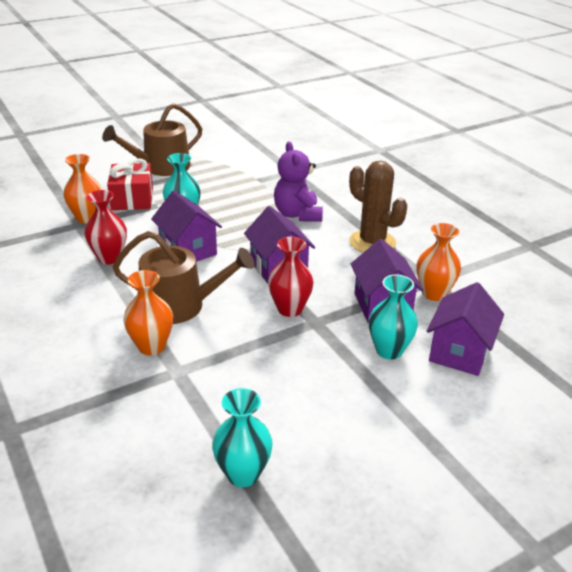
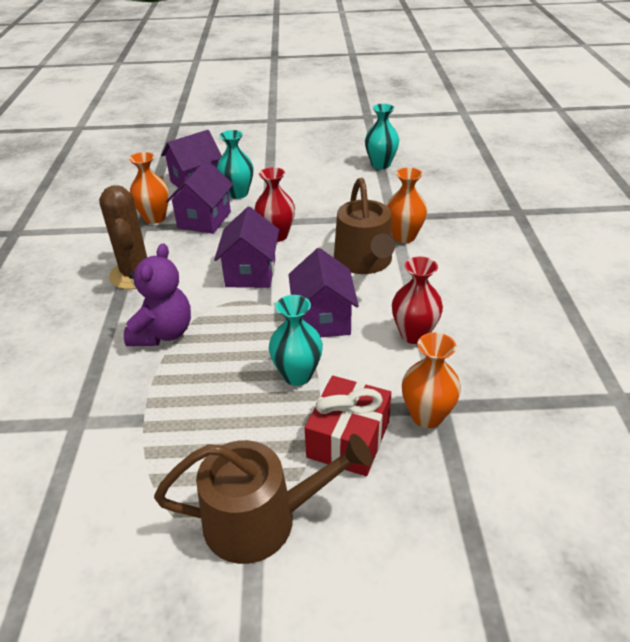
camera: 150 degrees left, 5 degrees up
brown watering can [113,231,254,324] -> brown watering can turned 135 degrees counterclockwise [334,178,395,274]

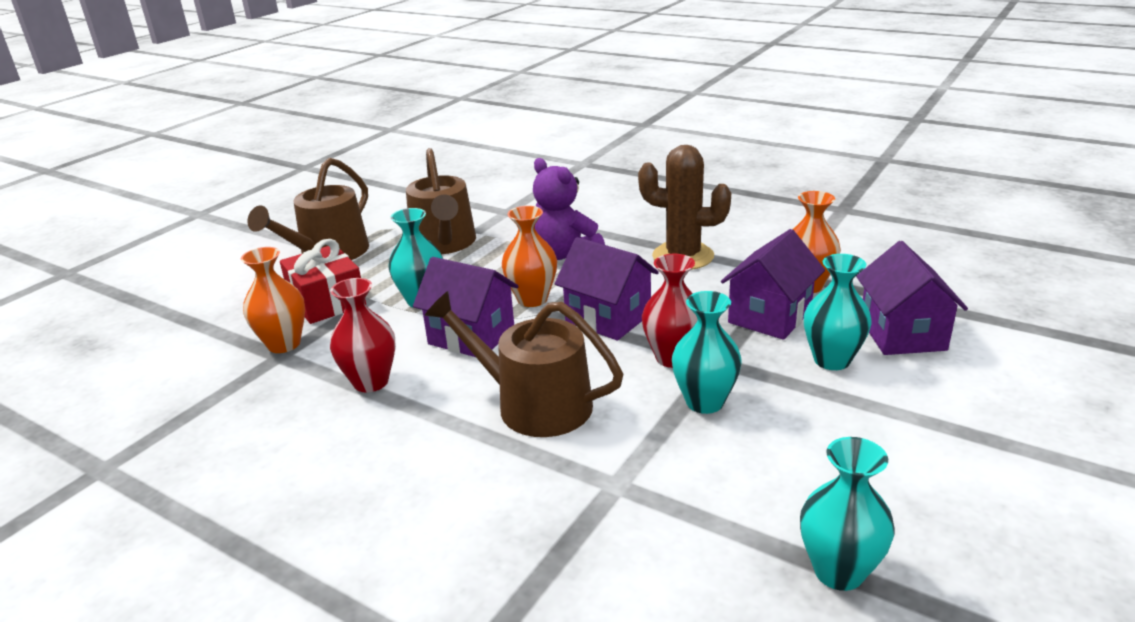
camera: 125 degrees right, 10 degrees down
purple house [166,160,233,234] -> purple house turned 75 degrees clockwise [721,229,825,340]
orange vase [387,167,427,243] -> orange vase moved to [502,206,557,307]
none -> brown watering can [406,148,476,254]
none -> turquoise vase [672,291,742,414]

